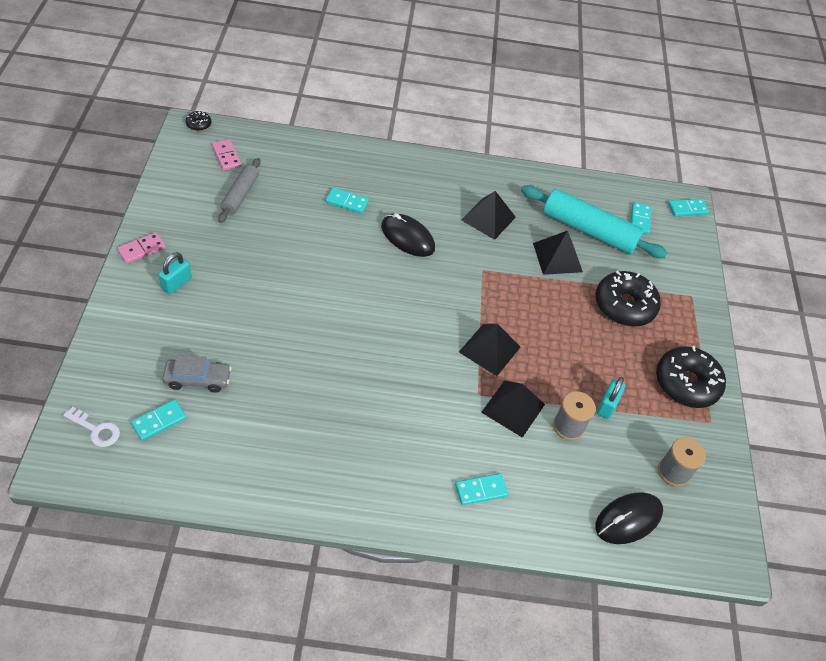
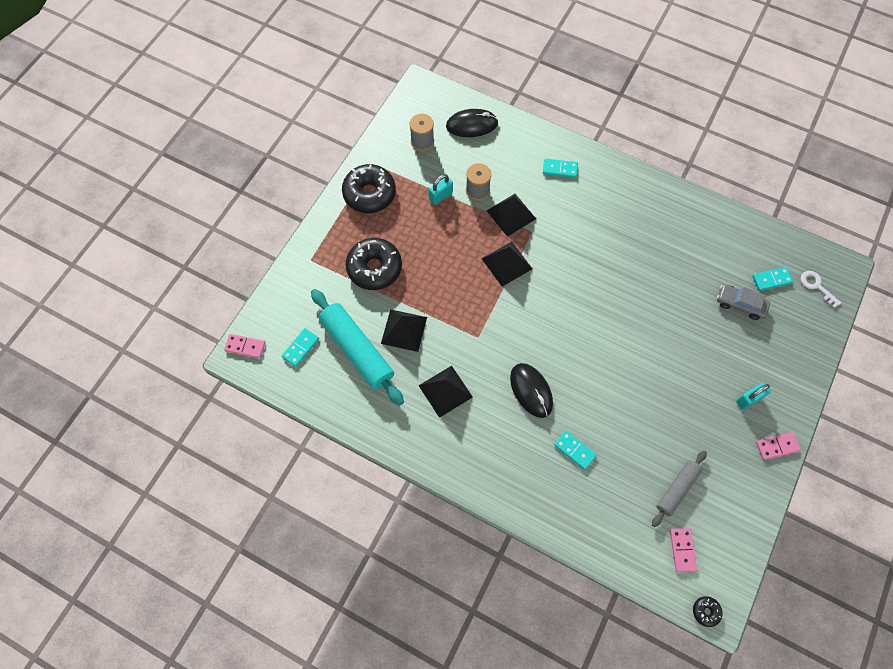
camera: 150 degrees left, 15 degrees up
turquoise domino [668,199,709,216] -> pink domino [224,334,266,359]

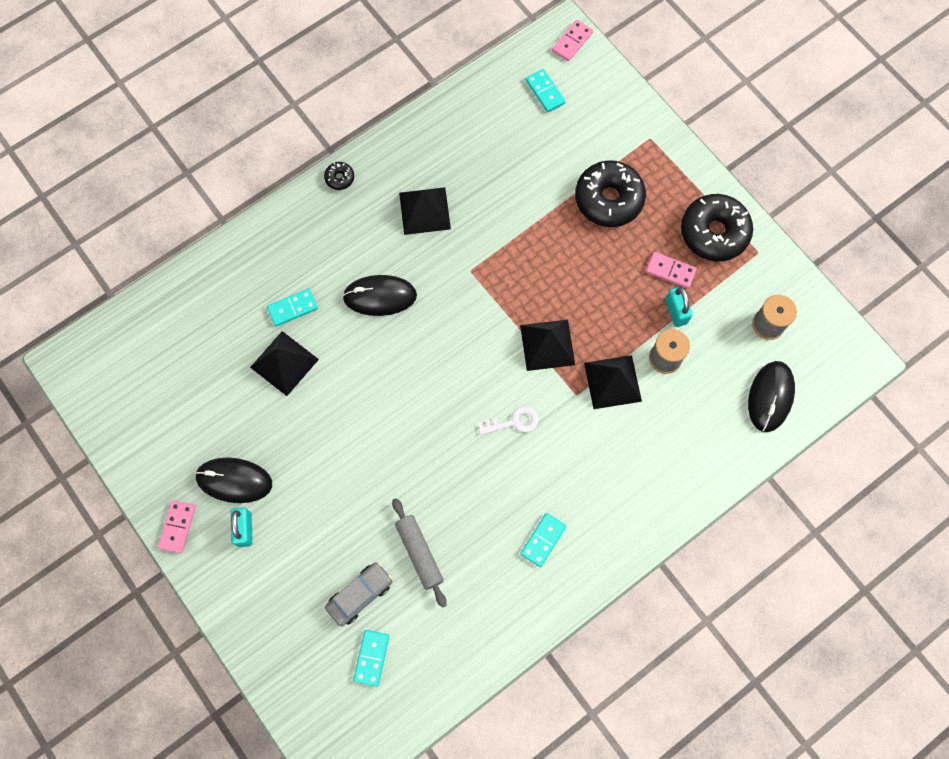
camera: 115 degrees right, 5 degrees up
turquoise rolling pin [311,289,404,406] -> none
black pyramid [381,309,427,352] -> black pyramid moved to [250,331,319,396]
turquoise domino [543,159,578,178] -> turquoise domino moved to [520,513,567,567]
grey rolling pin [652,450,707,527] -> grey rolling pin moved to [392,498,446,608]
pink domino [670,528,697,572] -> pink domino moved to [646,252,697,288]
black donut [693,596,722,627] -> black donut moved to [324,162,354,190]
white key [801,271,841,308] -> white key moved to [478,406,539,435]
none -> black mouse [195,458,272,503]

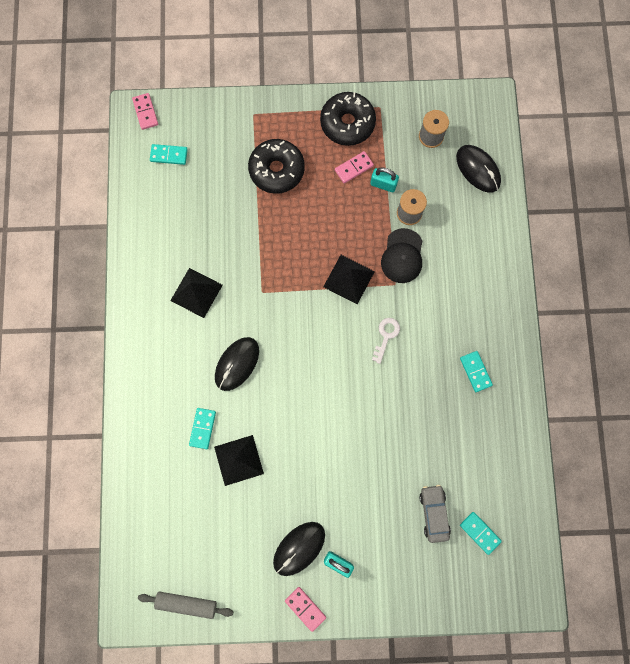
camera: 55 degrees left, 5 degrees up
black donut [324,162,354,190] -> none
grey rolling pin [392,498,446,608] -> grey rolling pin moved to [138,592,233,619]
black pyramid [584,355,642,409] -> black cap [381,228,422,283]

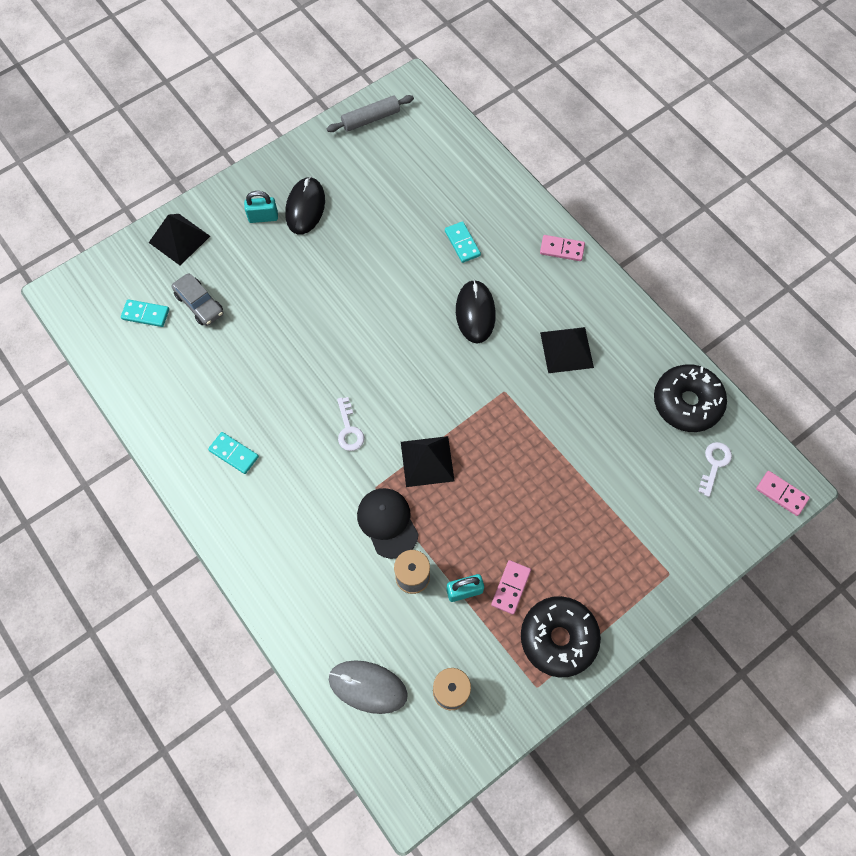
camera: 145 degrees right, 10 degrees down
turquoise domino [150,144,188,165] -> white key [698,442,732,497]
black pyramid [214,435,264,486] -> black pyramid moved to [149,214,210,266]
black donut [248,139,305,194] -> black donut moved to [654,364,727,432]
pink domino [285,587,326,632] -> pink domino moved to [540,235,585,261]
black mouse [456,145,501,193] -> grey mouse [329,660,408,714]

